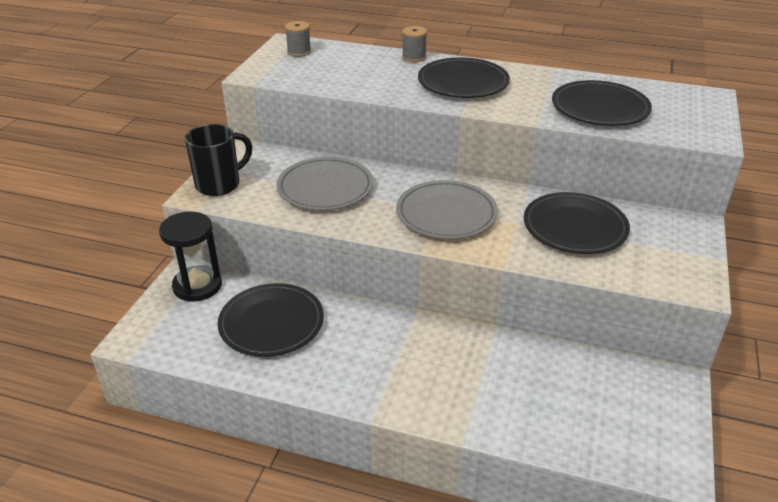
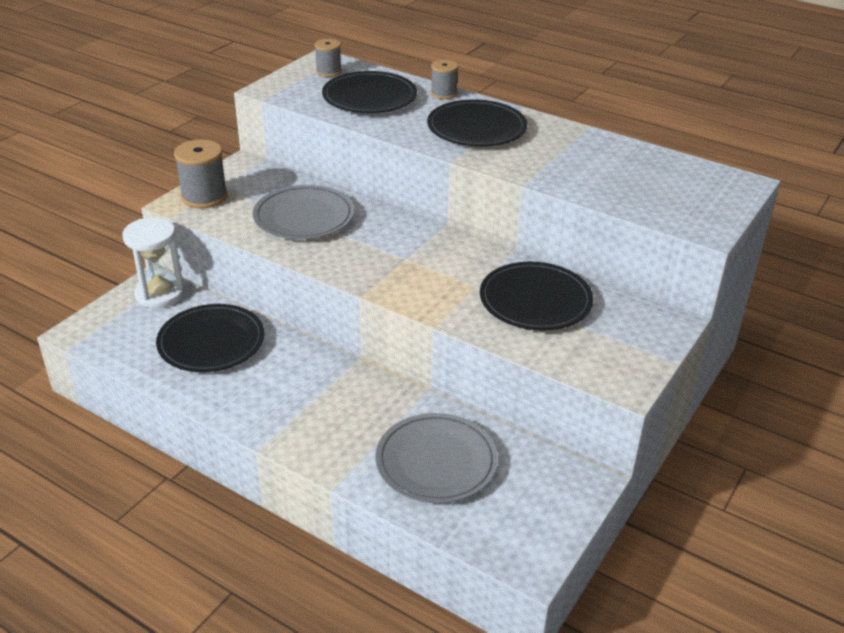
camera: 15 degrees right, 0 degrees up
black hourglass [159,212,222,302] -> white hourglass [122,217,185,308]
black mug [185,124,252,196] -> grey spool [174,139,228,209]
grey plate [396,180,498,239] -> grey plate moved to [375,413,498,503]
black plate [552,80,652,126] -> black plate moved to [322,71,417,113]

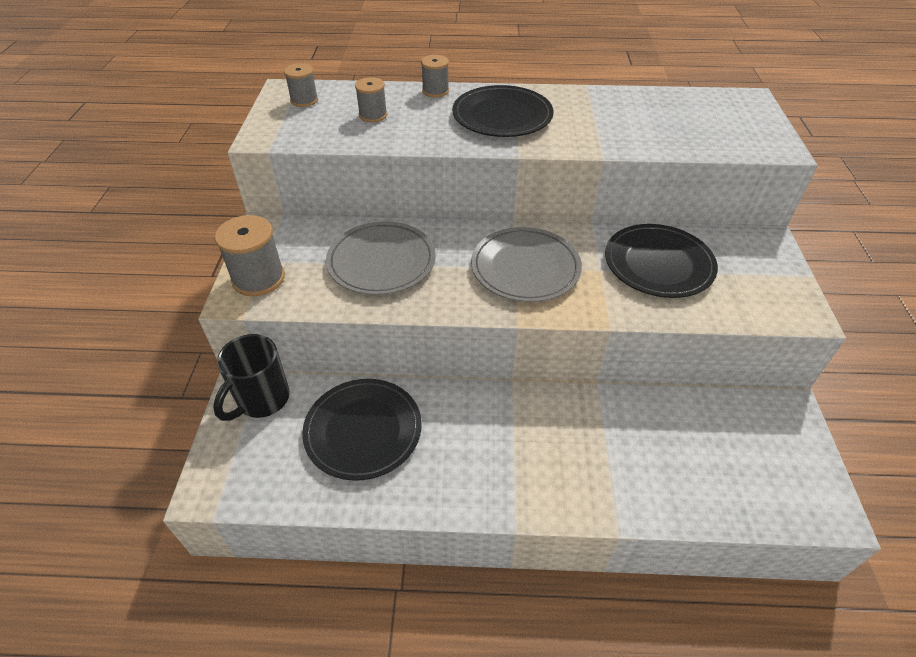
camera: 30 degrees left, 10 degrees up
white hourglass [122,217,185,308] -> black mug [213,334,290,421]
black plate [322,71,417,113] -> grey spool [355,77,387,122]
grey plate [375,413,498,503] -> grey plate moved to [471,227,582,302]

